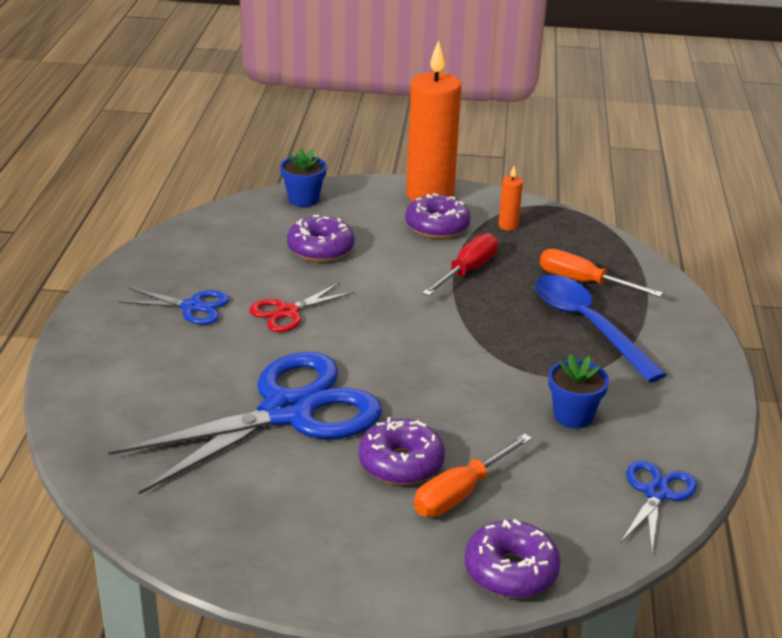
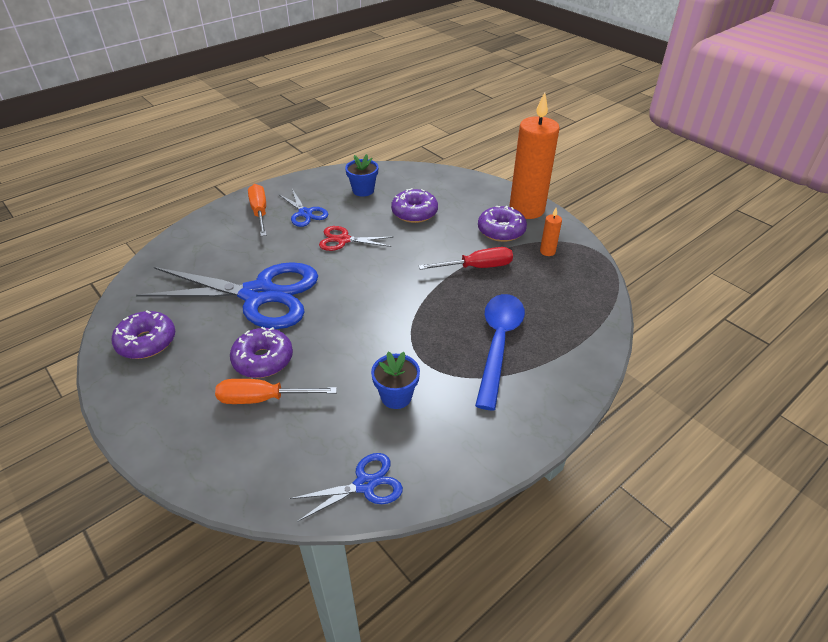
camera: 45 degrees right, 10 degrees up
blue flower pot [280,147,327,207] -> blue flower pot moved to [345,154,378,197]
purple donut [464,519,561,598] -> purple donut moved to [112,311,175,359]
orange screwdriver [540,249,663,297] -> orange screwdriver moved to [248,184,267,236]

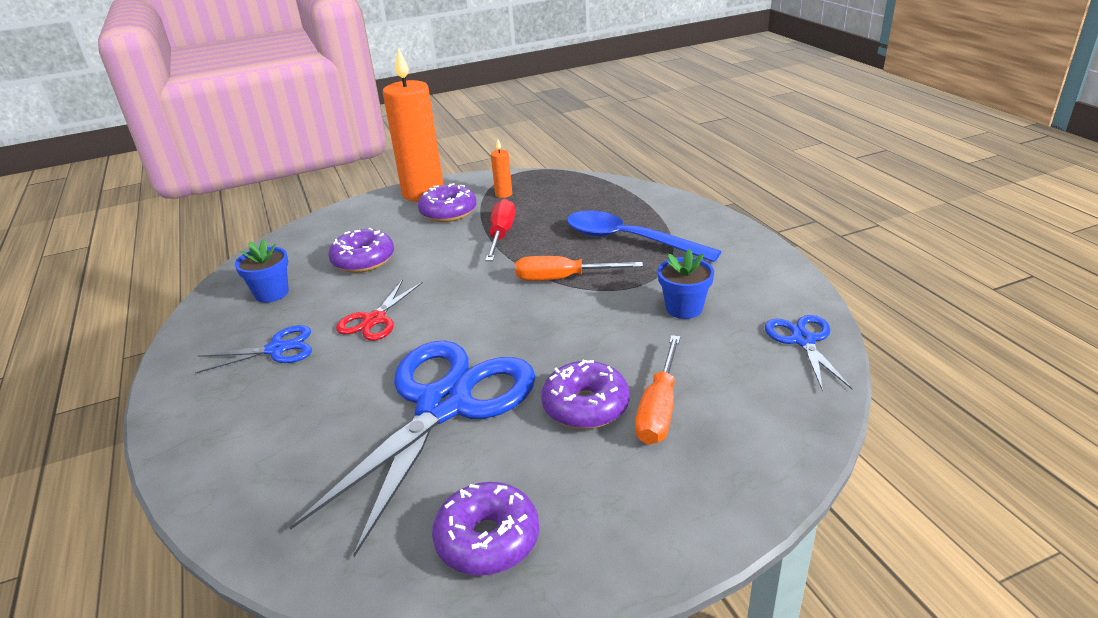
camera: 70 degrees left, 10 degrees down
orange screwdriver [248,184,267,236] -> orange screwdriver moved to [516,256,643,281]

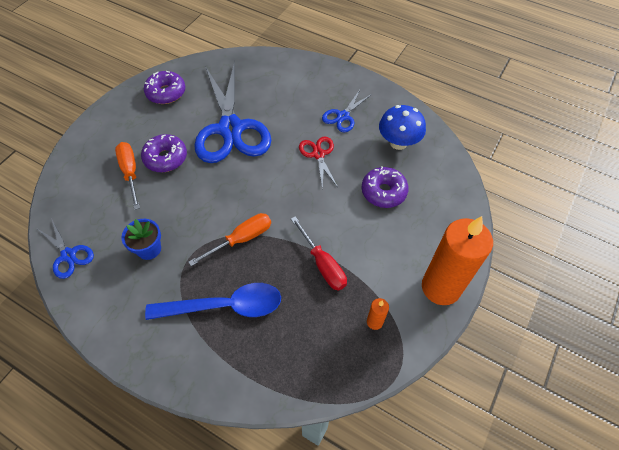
camera: 140 degrees right, 25 degrees up
blue flower pot [235,239,289,303] -> blue mushroom [379,105,426,150]
purple donut [418,183,477,222] -> none

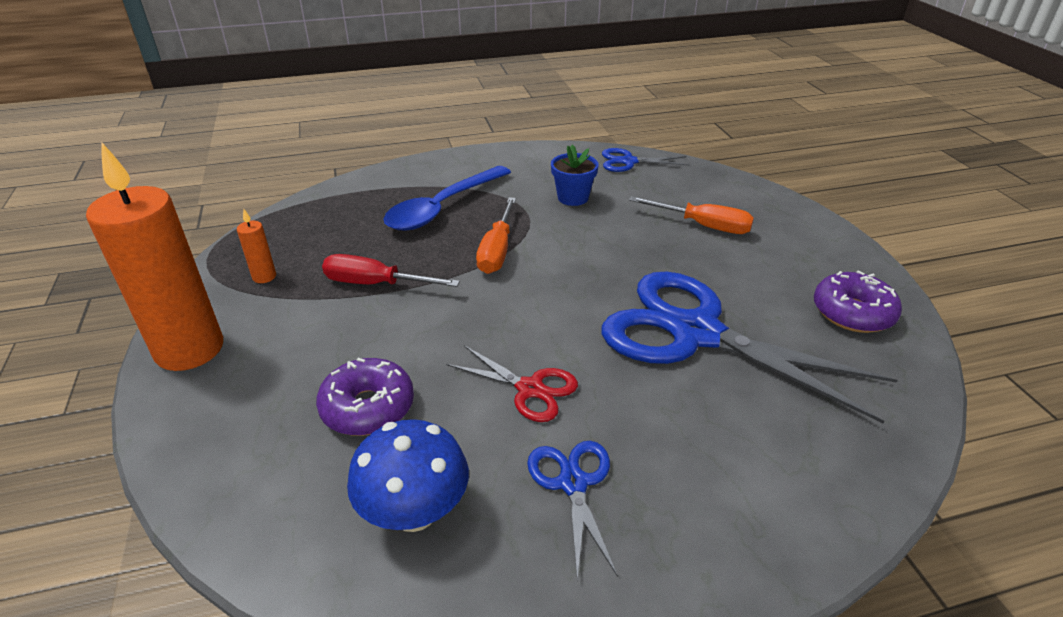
camera: 135 degrees right, 20 degrees down
purple donut [141,134,187,172] -> none

